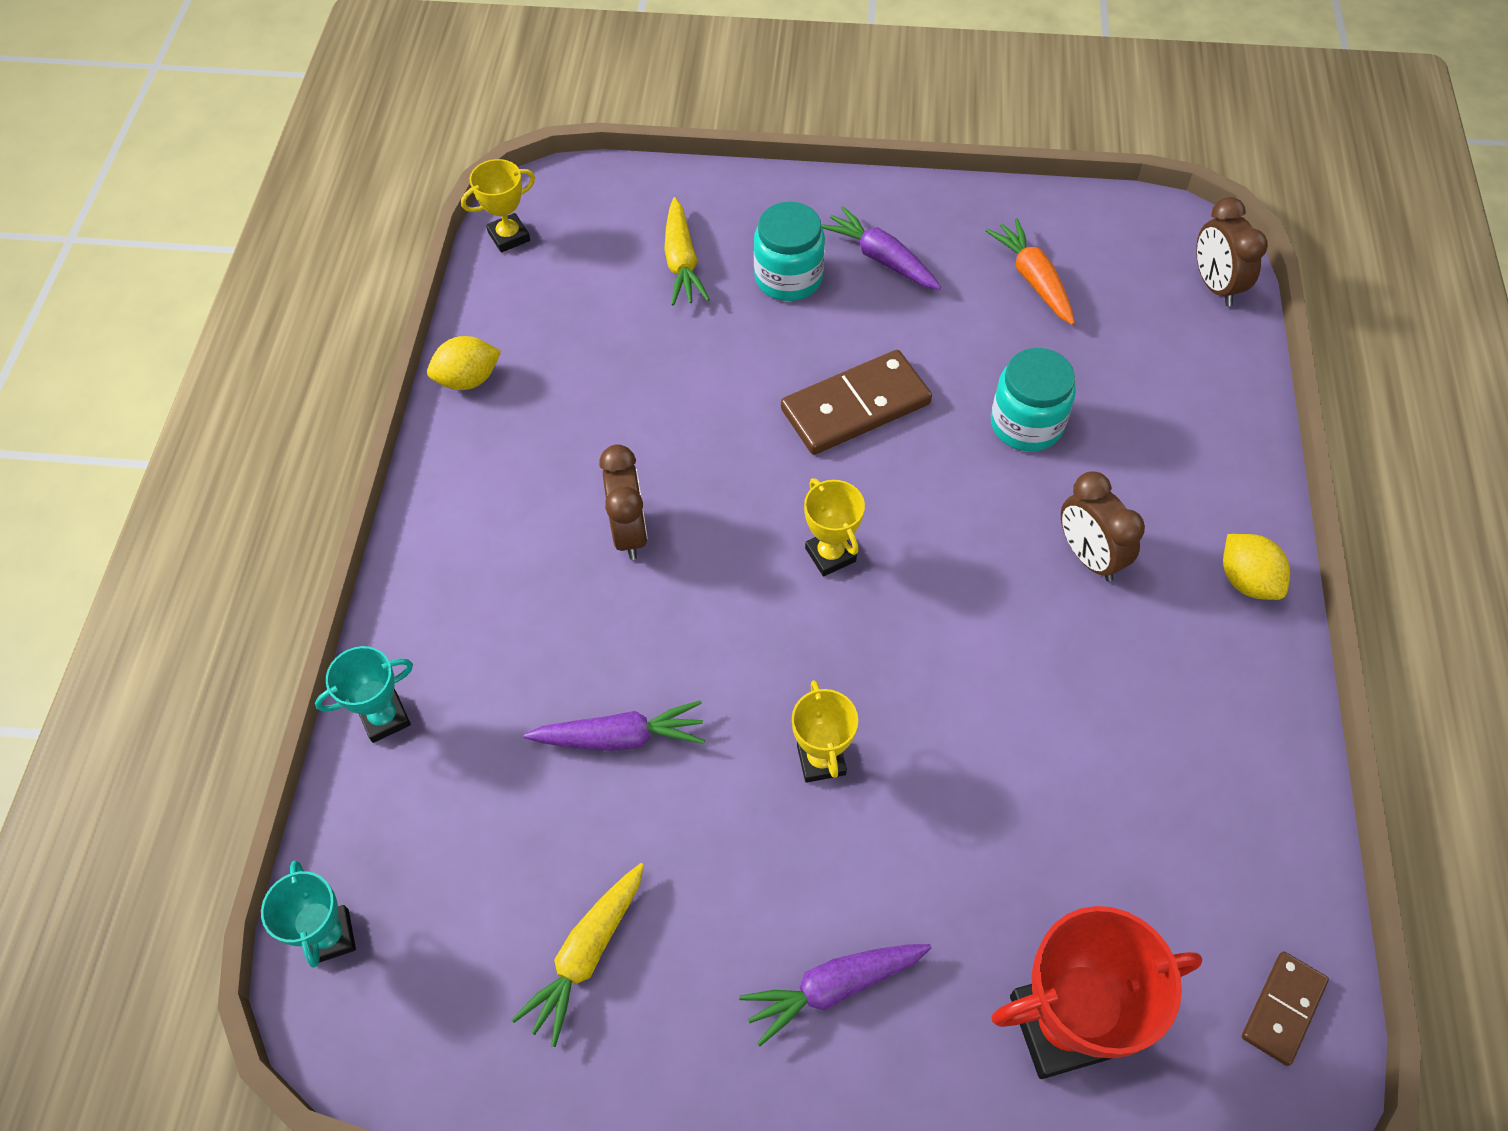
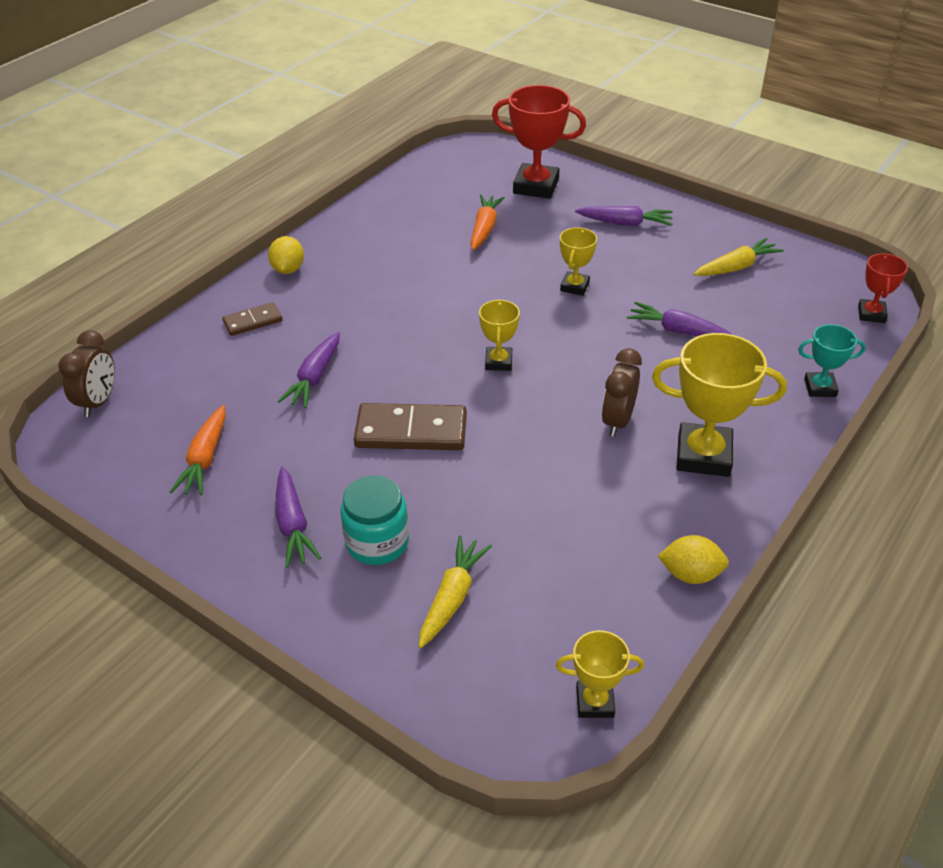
camera: 150 degrees left, 15 degrees down
turquoise trophy [261,861,356,968] -> red trophy [858,253,908,323]
turquoise jar [991,348,1076,452] -> purple carrot [278,332,340,408]
brown clock [1061,471,1145,582] -> none
brown domino [1242,952,1329,1066] -> brown domino moved to [222,302,283,336]
none -> orange carrot [470,194,505,250]
none -> yellow trophy [652,333,787,477]

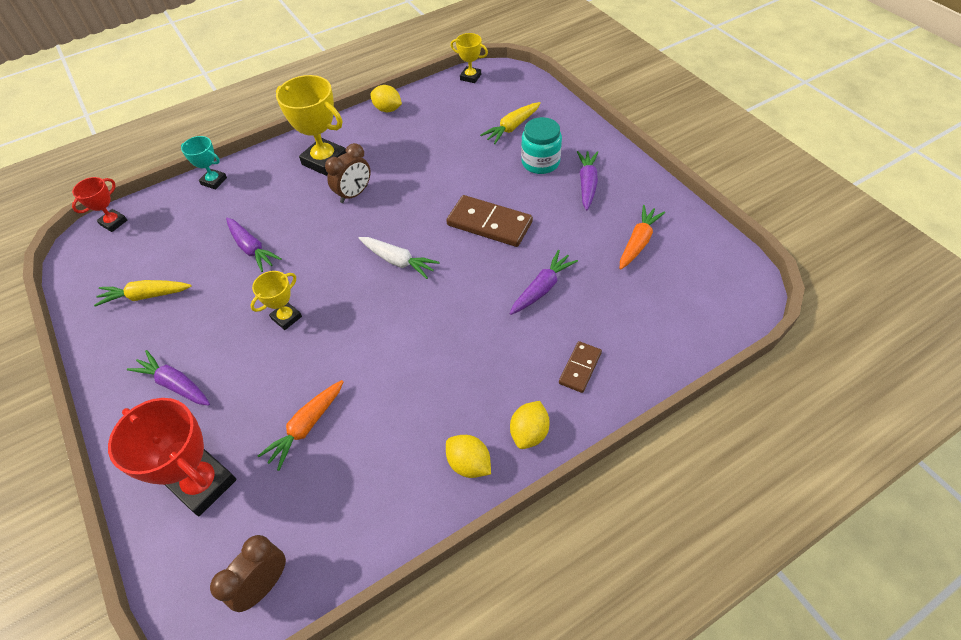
camera: 155 degrees left, 10 degrees up
brown clock [58,330,115,417] -> brown clock moved to [210,535,286,612]
brown domino [222,302,283,336] -> brown domino turned 60 degrees counterclockwise [559,341,602,393]
yellow trophy [479,299,520,371] -> white carrot [359,237,440,279]
none -> yellow lemon [446,435,491,478]

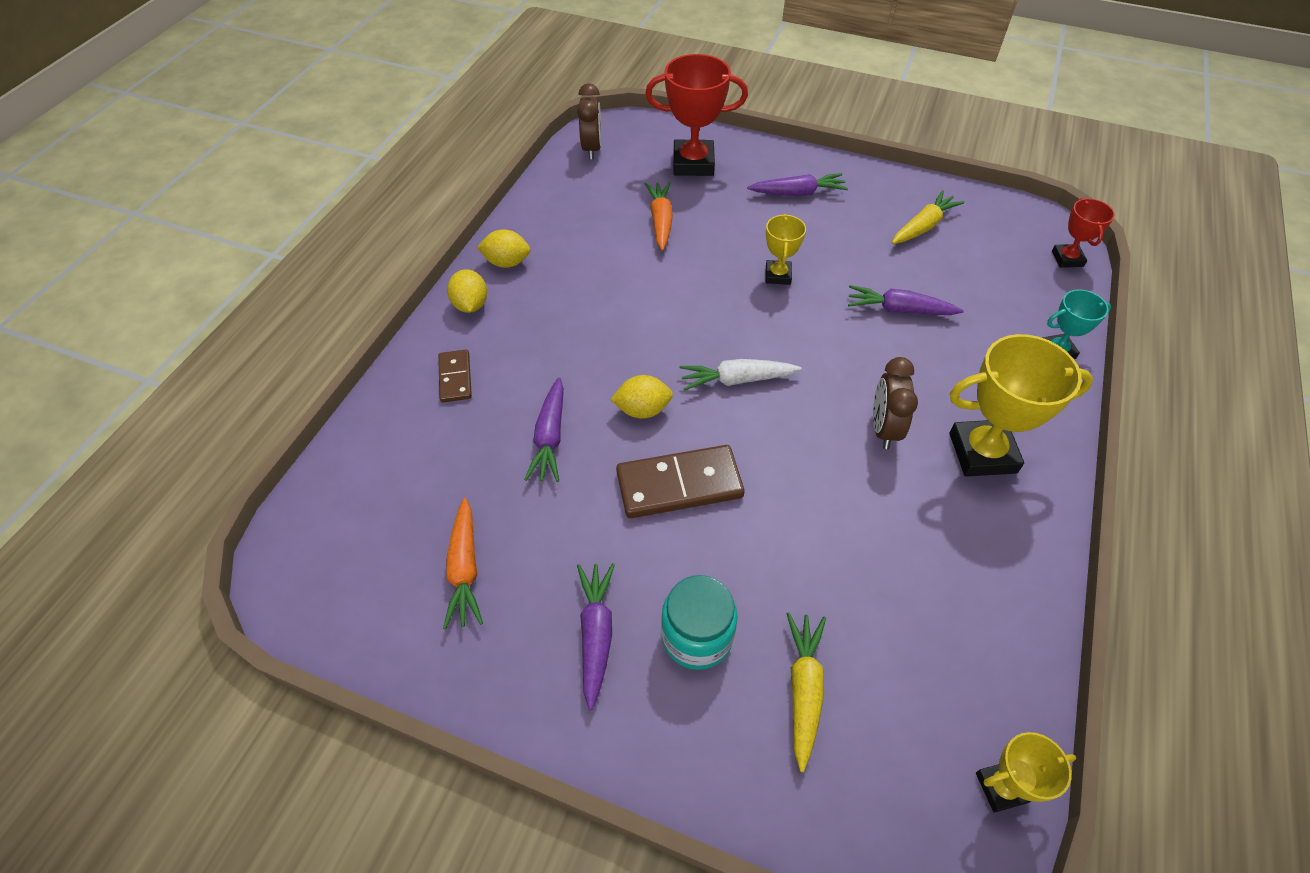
camera: 140 degrees right, 0 degrees up
yellow lemon [370,85,402,112] -> yellow lemon moved to [610,375,673,419]
purple carrot [577,151,598,210] -> purple carrot turned 150 degrees counterclockwise [577,563,615,710]

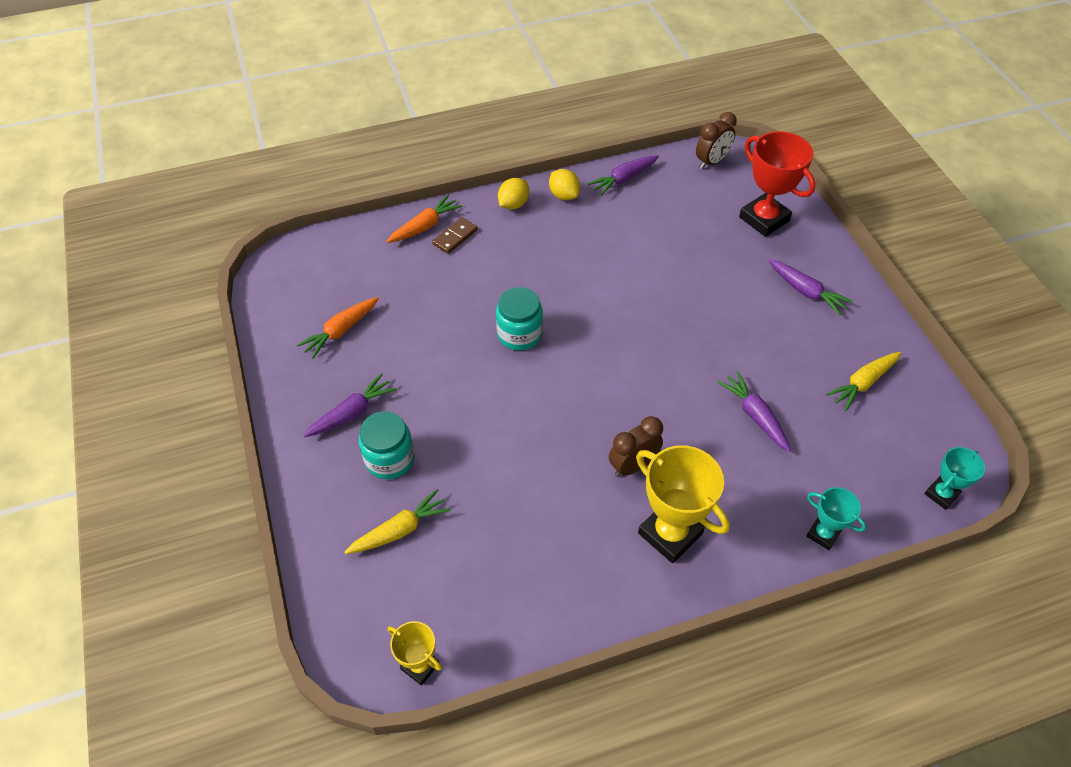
camera: 50 degrees right, 0 degrees up
purple carrot [524,377,564,482] -> purple carrot moved to [588,155,659,196]
yellow lemon [610,375,673,419] -> turquoise jar [496,287,543,351]
brown domino [616,445,745,518] -> none
orange carrot [645,182,673,251] -> orange carrot moved to [386,195,463,243]
white carrot [679,359,801,391] -> none
yellow trophy [766,214,806,285] -> none
yellow carrot [892,190,965,244] -> yellow carrot turned 135 degrees clockwise [826,352,901,411]
red trophy [1052,198,1115,268] -> turquoise trophy [924,447,985,510]

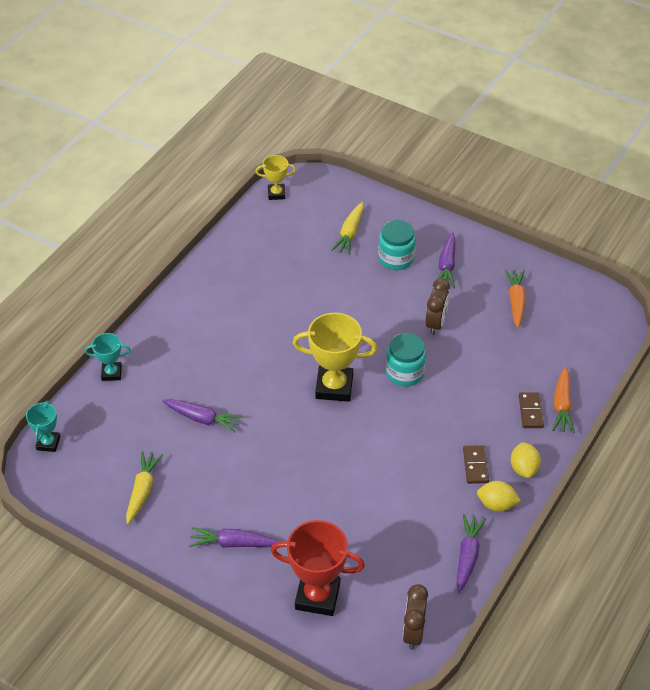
camera: 140 degrees right, 5 degrees down
brown clock [609,416,663,477] -> brown clock moved to [426,278,450,335]
yellow trophy [636,445,730,563] -> yellow trophy moved to [293,313,377,402]
none -> brown domino [463,445,489,484]

